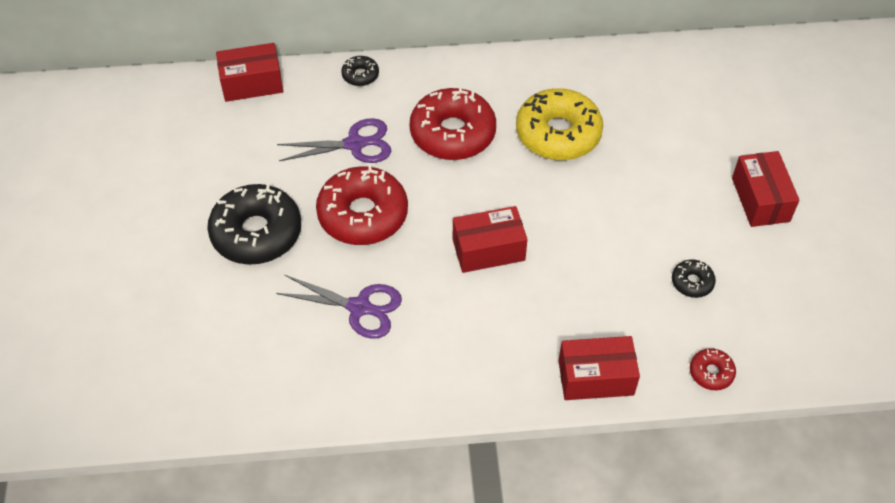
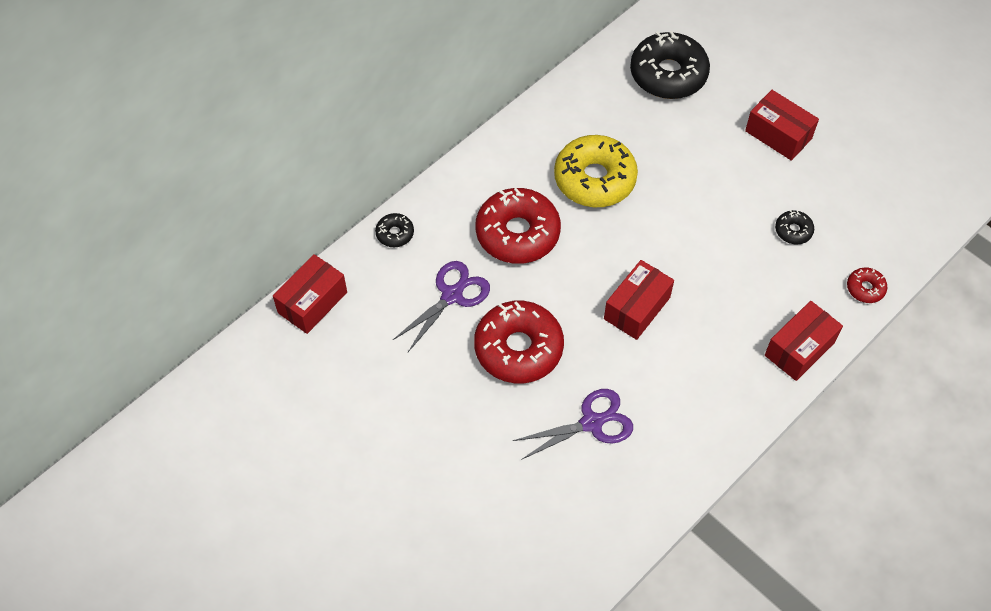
camera: 40 degrees left, 5 degrees up
black donut [208,183,301,265] -> black donut moved to [630,31,710,99]

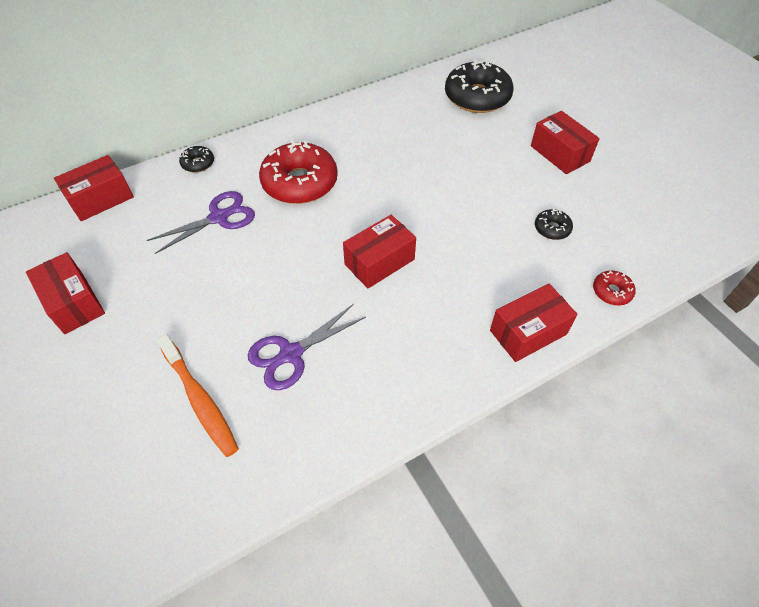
camera: 15 degrees right, 5 degrees down
red donut [474,301,564,383] -> none
purple scissors [513,389,633,460] -> purple scissors turned 150 degrees clockwise [248,304,366,390]
yellow donut [554,135,638,207] -> none
none -> red box [26,252,105,334]
none -> orange toothbrush [156,334,239,457]

